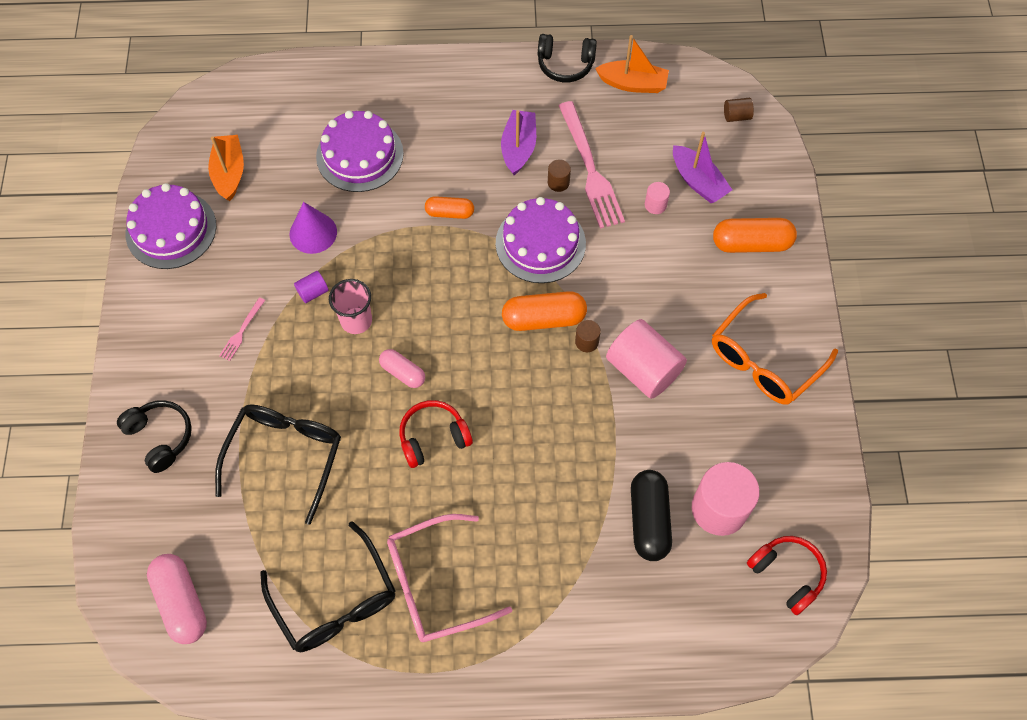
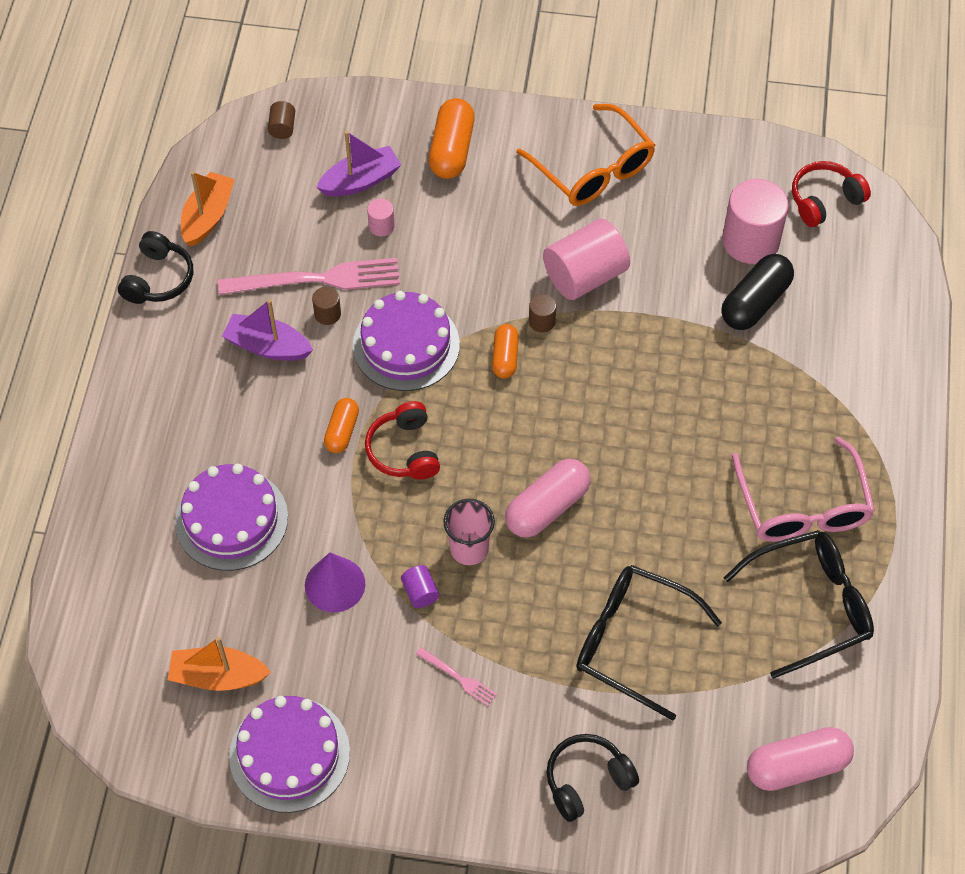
camera: 80 degrees left, 5 degrees down
pink capsule [379,349,425,388] -> pink capsule [505,459,590,538], size x1.64
red headphones [399,400,473,468] -> red headphones moved to [365,401,440,480]
orange capsule [502,291,587,331] -> orange capsule [492,324,519,378], size x0.61
black capsule [631,470,672,561] -> black capsule turned 60 degrees counterclockwise [721,254,794,330]

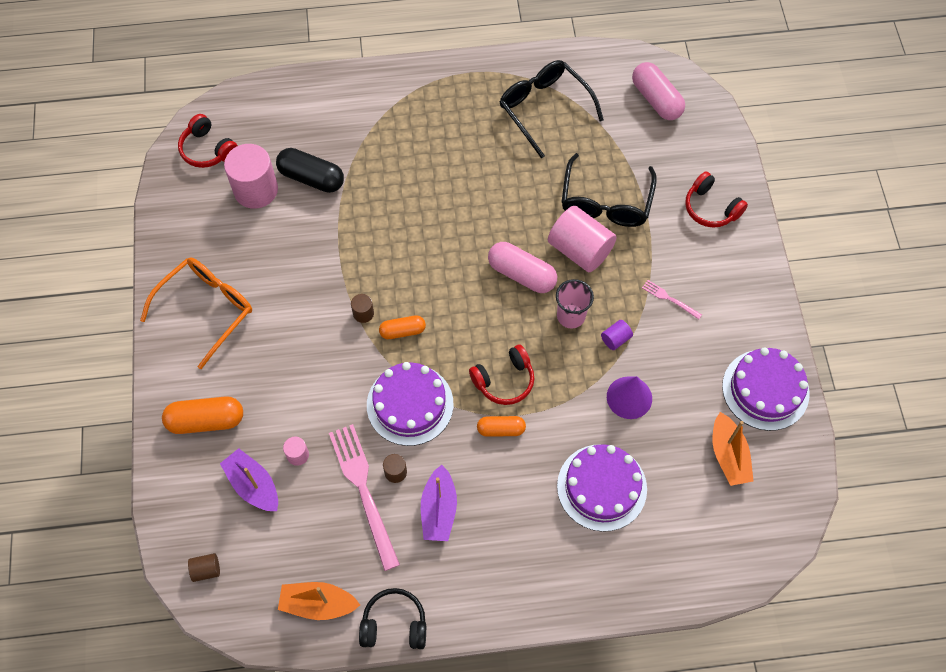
camera: 105 degrees left, 5 degrees up
pink fork [416,647,497,706] -> pink fork turned 75 degrees counterclockwise [642,280,702,319]
pink cylinder [543,219,630,300] -> pink cylinder moved to [548,206,617,272]
black headphones [546,734,639,822] -> red headphones [685,171,748,228]
pink glasses [732,437,875,542] -> none

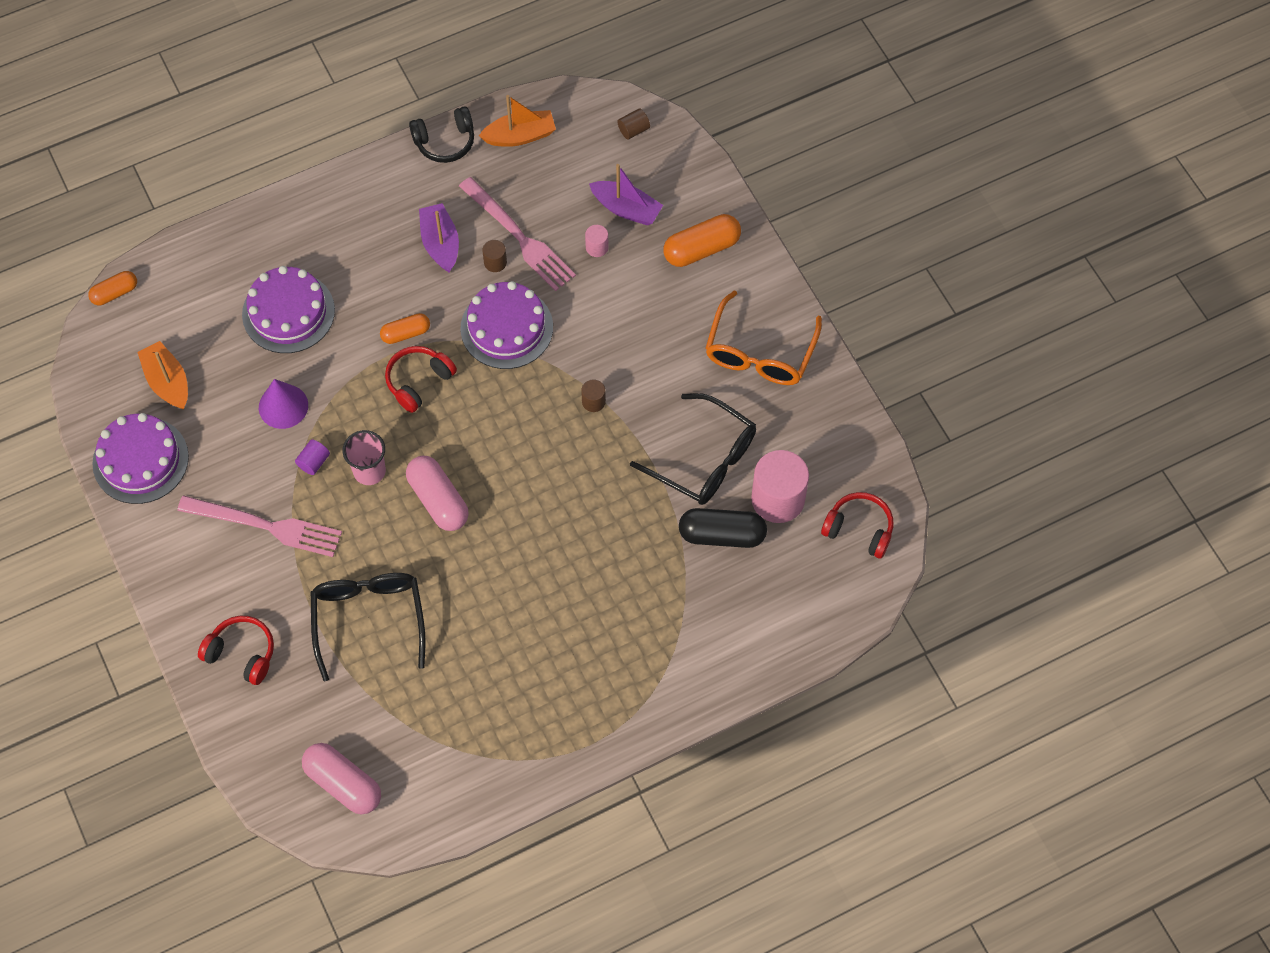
camera: 160 degrees right, 0 degrees up
orange capsule [379,315,426,339] -> orange capsule moved to [88,271,137,305]
pink capsule [488,242,557,293] -> pink capsule turned 45 degrees clockwise [406,456,469,531]
black glasses [500,60,604,158] -> black glasses moved to [630,393,756,505]
pink cylinder [548,206,617,272] -> none
pink fork [642,280,702,319] -> pink fork [177,495,342,557], size x2.21

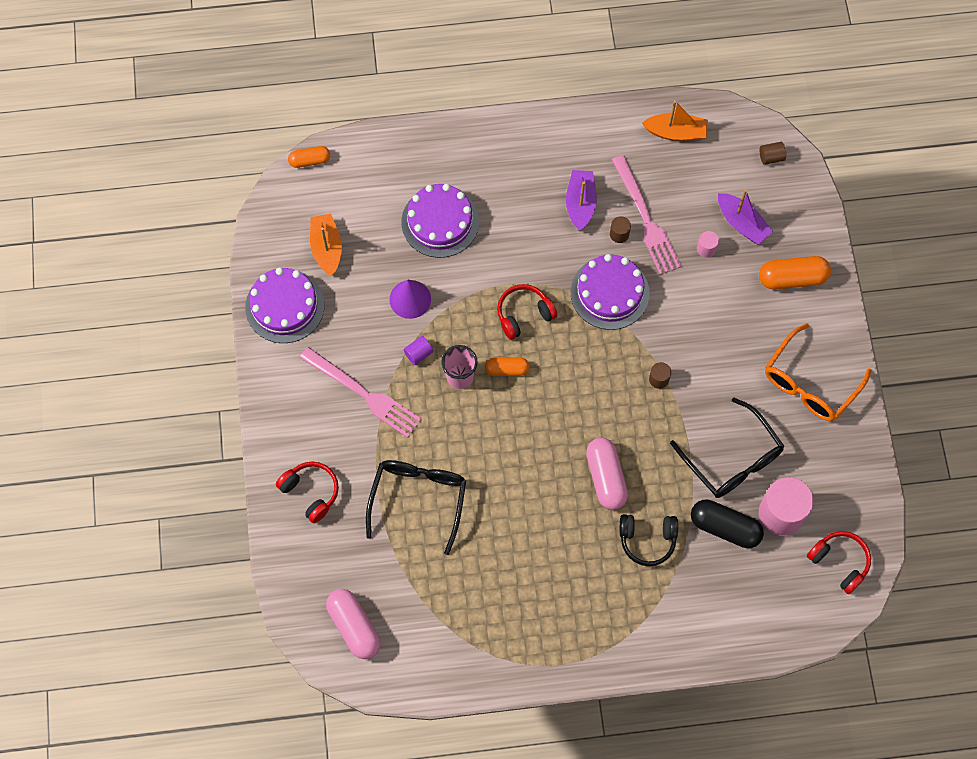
camera: 20 degrees right, 5 degrees up
orange capsule [380,313,430,344] -> orange capsule moved to [485,357,530,376]
pink capsule [406,456,469,531] -> pink capsule moved to [586,438,628,510]
black headphones [409,106,474,163] -> black headphones moved to [620,514,678,566]

